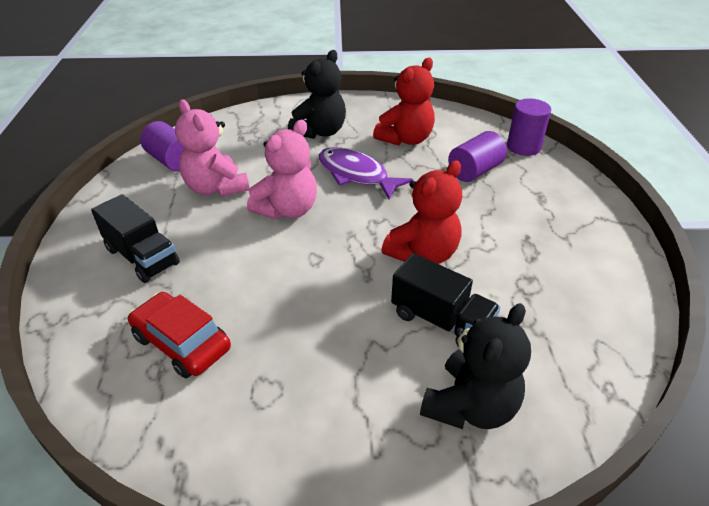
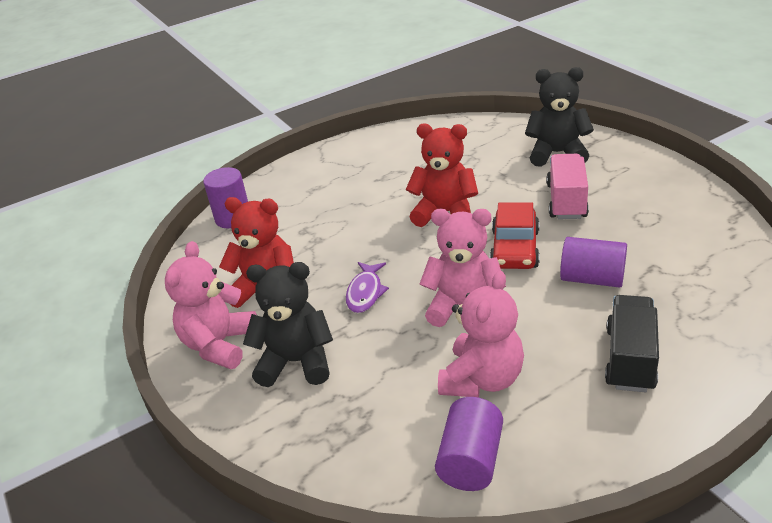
camera: 115 degrees left, 5 degrees down
red car [128,292,231,378] -> red car moved to [490,202,540,269]
purple fish [319,147,413,200] -> purple fish [346,262,389,313], size x0.65
black truck [391,253,500,347] -> none
purple cylinder [448,131,507,182] -> purple cylinder moved to [560,237,627,288]
none -> pink teddy bear [165,241,257,369]
none -> pink truck [547,154,589,219]

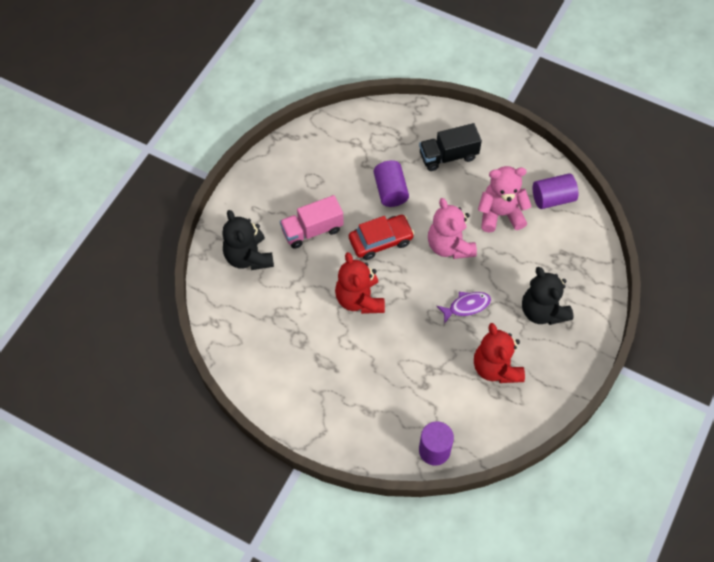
camera: 125 degrees left, 25 degrees up
pink teddy bear [165,241,257,369] -> none

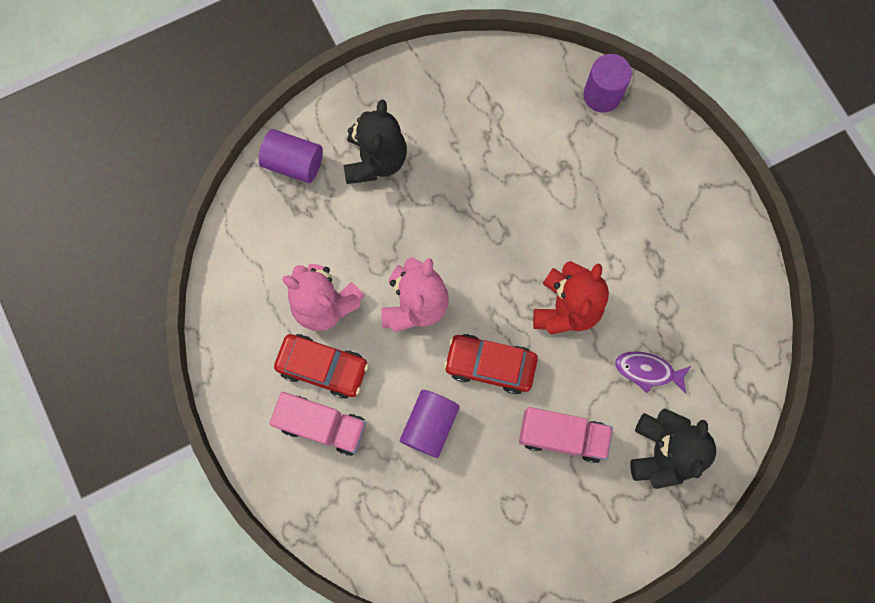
camera: 145 degrees left, 15 degrees up
black truck [419,123,482,171] -> pink truck [269,392,366,456]
purple fish [437,292,491,323] -> purple fish moved to [615,351,691,394]
red teddy bear [474,323,525,383] -> none
purple cylinder [533,173,578,209] -> purple cylinder moved to [259,129,323,183]
none -> red car [274,334,369,399]

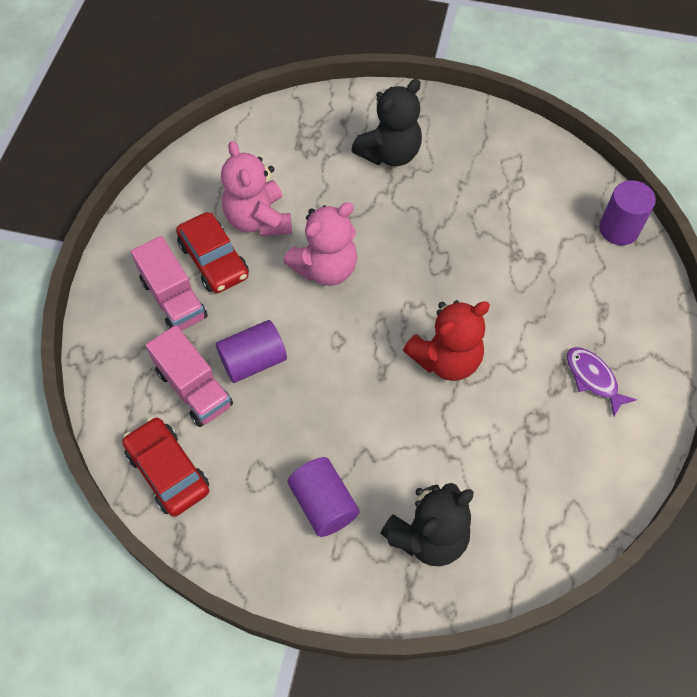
camera: 40 degrees right, 15 degrees down
purple cylinder [259,129,323,183] -> purple cylinder moved to [288,457,360,537]
red car [444,334,538,394] -> red car moved to [122,417,209,517]
pink truck [519,407,613,463] -> pink truck moved to [146,325,233,427]
purple fish [615,351,691,394] -> purple fish moved to [567,347,637,416]

